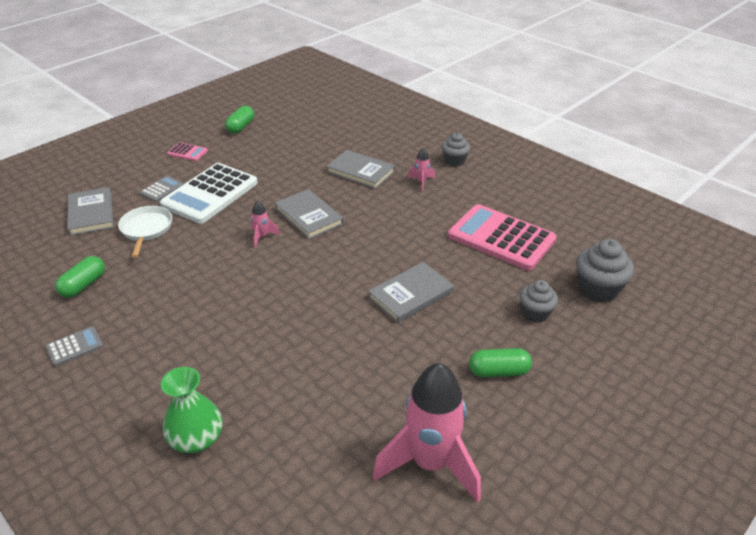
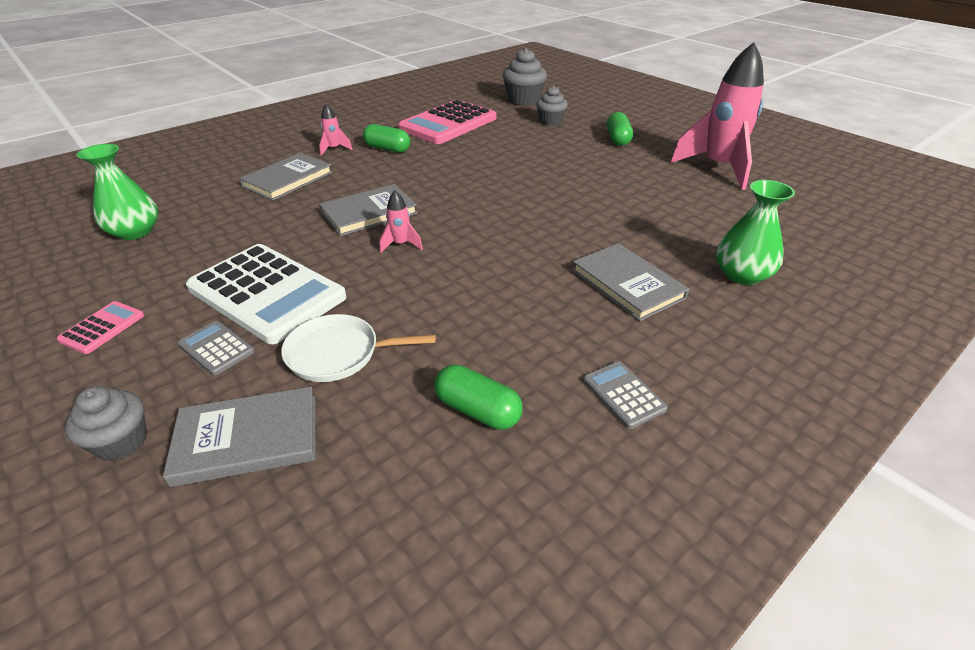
camera: 85 degrees left, 0 degrees up
green capsule [225,106,254,134] -> green capsule moved to [363,124,410,153]
grey book [368,262,454,323] -> grey book moved to [572,243,689,321]
grey cupcake [442,132,470,166] -> grey cupcake moved to [65,386,147,461]
none -> green vase [77,144,158,240]

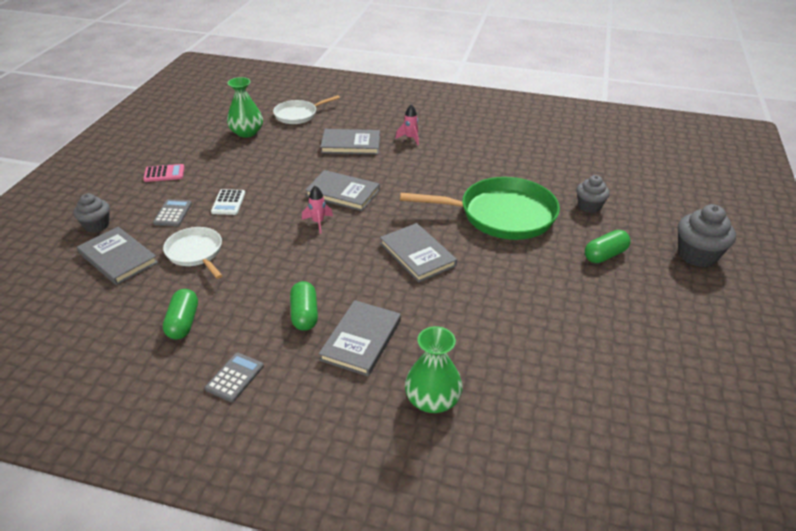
camera: 55 degrees right, 0 degrees up
white calculator [186,244,346,344] -> white calculator [211,189,245,215], size x0.44
green capsule [363,124,410,153] -> green capsule moved to [290,281,318,331]
pink calculator [398,100,497,144] -> none
grey cupcake [502,48,547,106] -> grey cupcake moved to [678,204,736,267]
pink rocket [671,42,764,190] -> none
none -> white pan [273,95,340,124]
none -> grey book [380,223,457,282]
none -> green pan [400,177,560,240]

